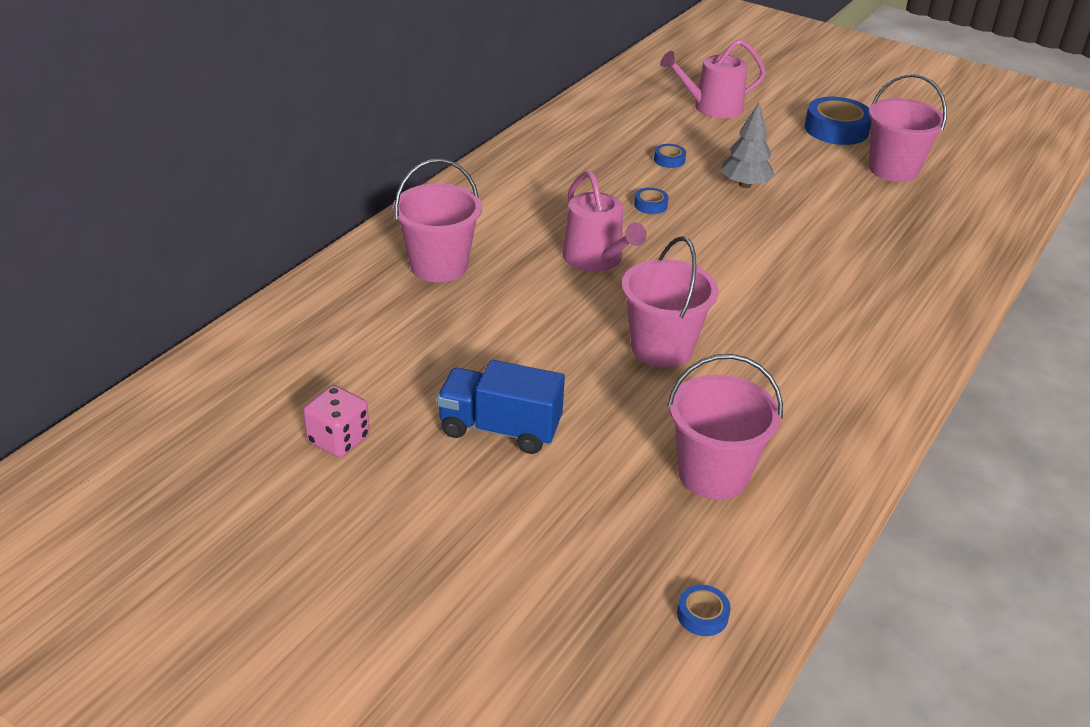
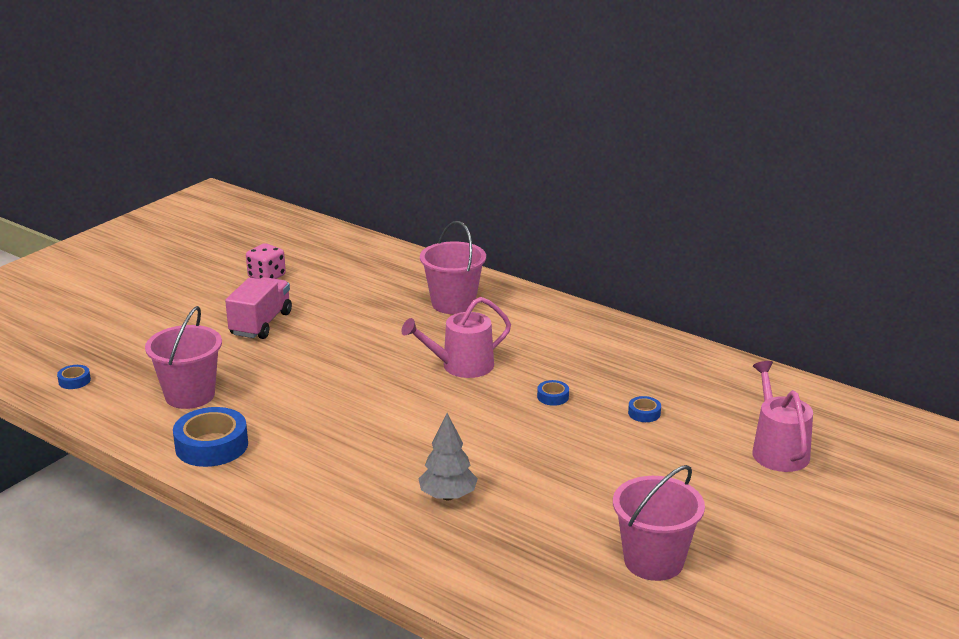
camera: 95 degrees right, 10 degrees down
blue truck [437,360,565,454] -> pink truck [225,277,292,339]
pink bucket [621,236,718,368] -> none
grey tree [720,102,775,188] -> grey tree moved to [418,413,478,500]
blue tape [804,97,871,145] -> blue tape moved to [173,407,248,467]

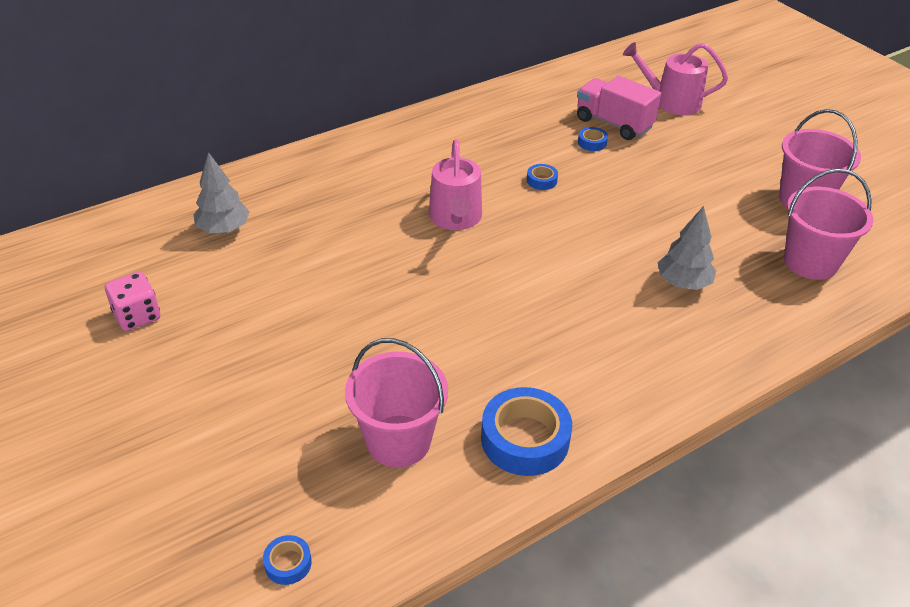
camera: 70 degrees left, 15 degrees up
pink truck [225,277,292,339] -> pink truck moved to [577,76,661,140]
pink bucket [420,221,486,314] -> pink bucket moved to [784,168,874,280]
none -> grey tree [193,152,250,233]

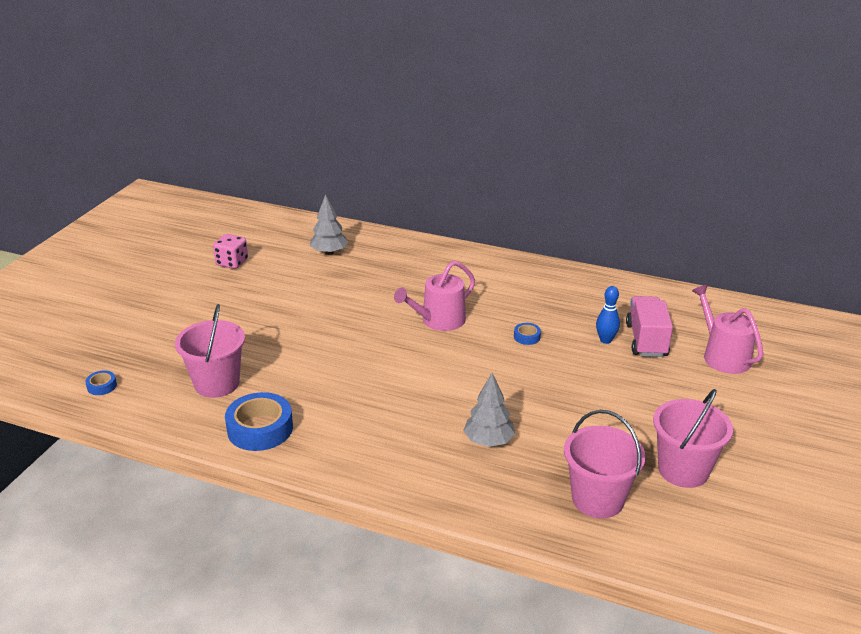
camera: 55 degrees right, 10 degrees down
blue tape [578,127,608,151] -> blue bowling pin [596,286,620,344]

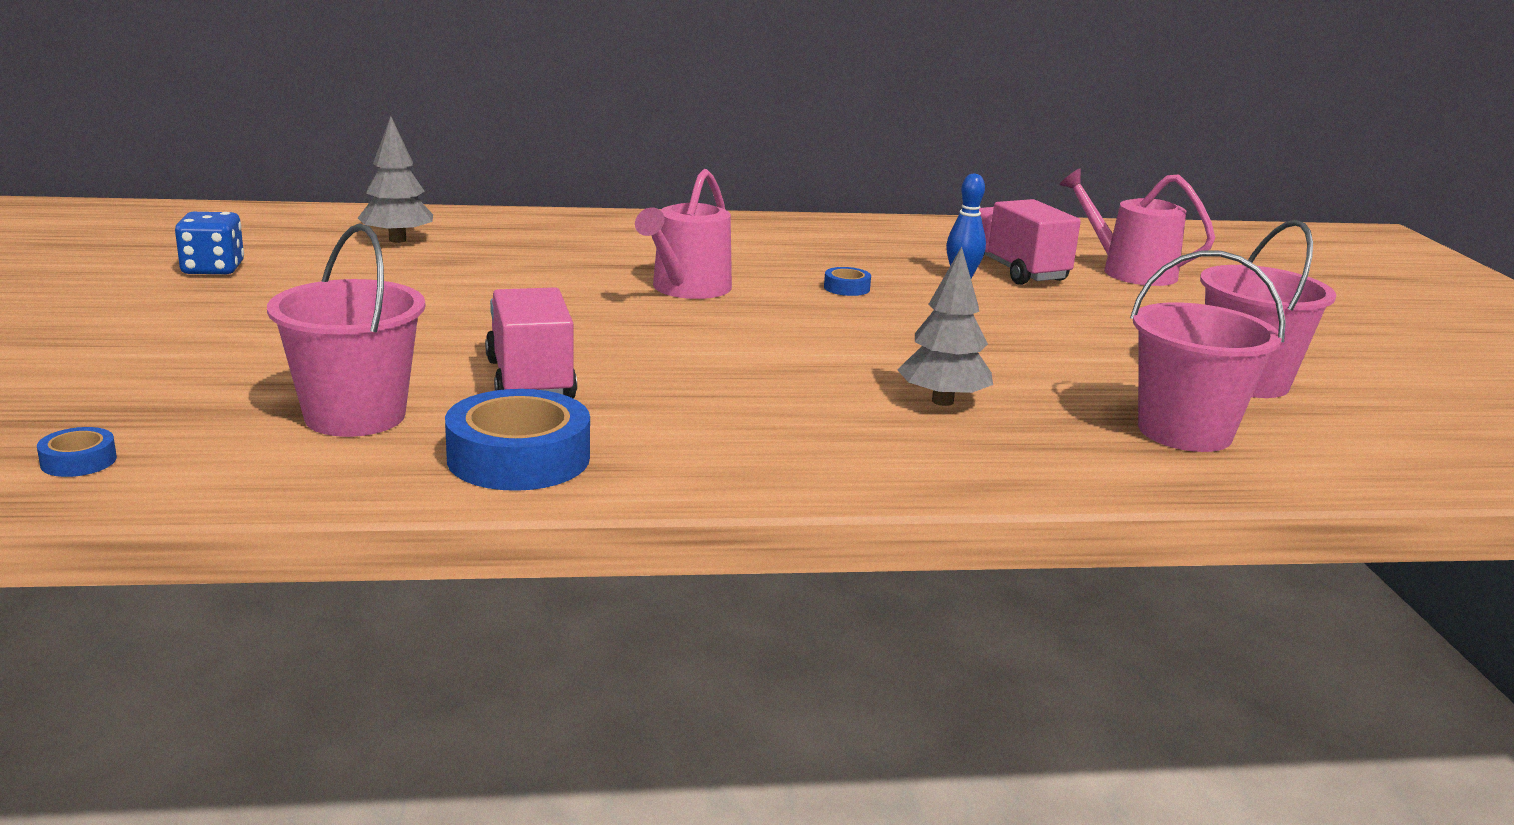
camera: 30 degrees left, 10 degrees down
pink dice [213,234,248,269] -> blue dice [175,212,244,275]
none -> pink truck [485,287,577,398]

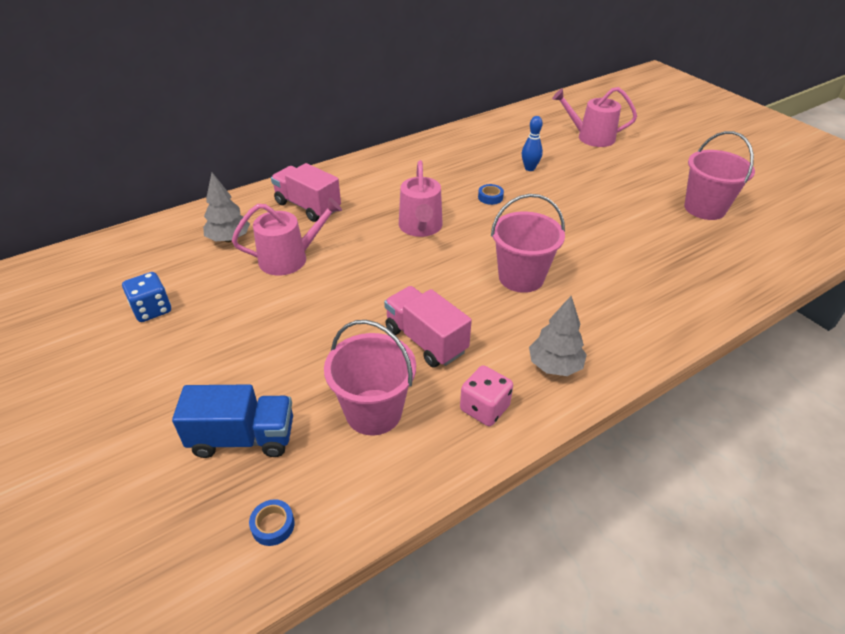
camera: 25 degrees left, 20 degrees up
blue tape [445,389,590,491] -> pink dice [460,365,513,426]
grey tree [897,246,993,406] -> grey tree moved to [529,296,587,376]
pink truck [979,199,1081,285] -> pink truck moved to [271,163,341,222]
pink bucket [1130,251,1286,452] -> pink bucket moved to [491,194,565,293]
none -> blue truck [172,384,293,458]
none -> pink watering can [232,198,342,276]

